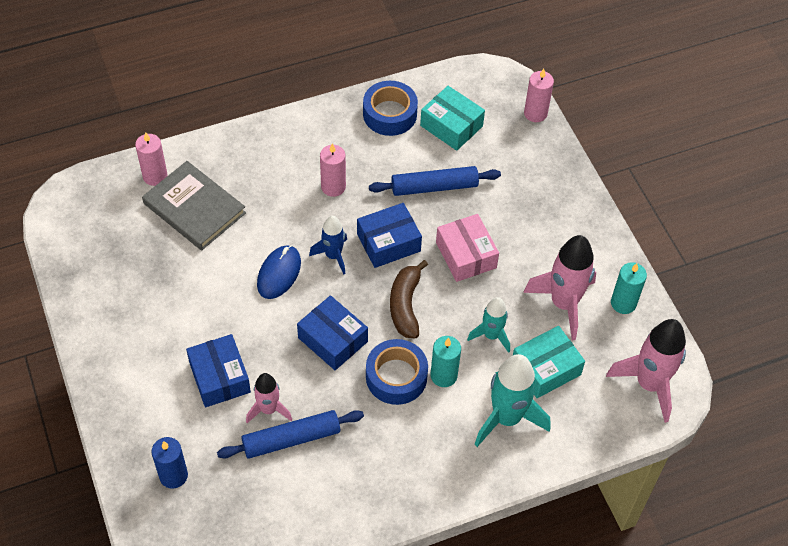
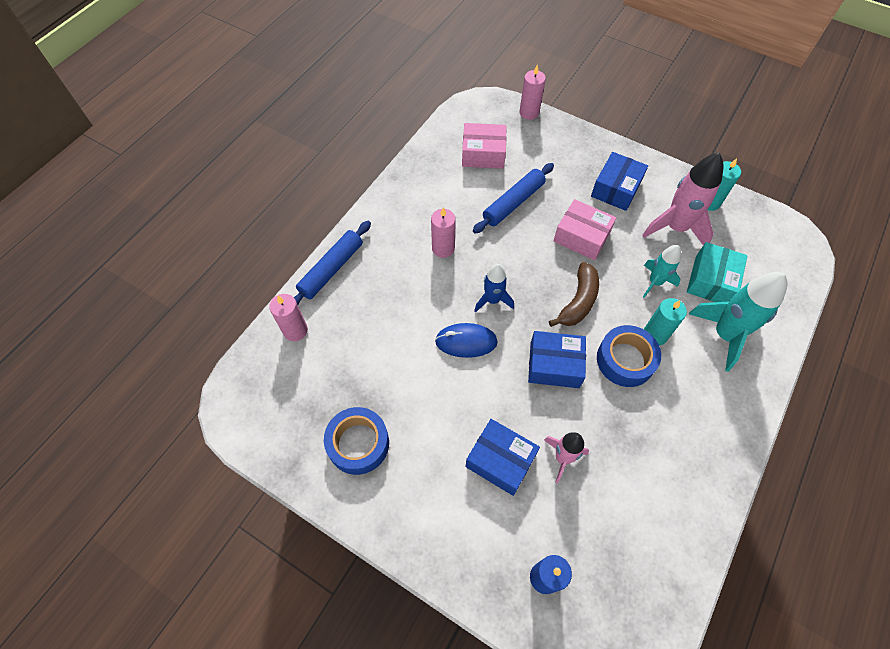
camera: 35 degrees left, 5 degrees up
grey book [142,161,246,251] -> none
blue rolling pin [217,410,364,459] -> blue rolling pin moved to [294,221,371,305]
blue mouse [257,245,301,299] -> blue mouse turned 75 degrees counterclockwise [435,323,498,358]
blue box [357,203,422,268] -> blue box moved to [591,152,648,211]
blue tape [363,81,418,136] -> blue tape moved to [324,407,389,475]
brown banana [390,260,428,338] -> brown banana turned 120 degrees counterclockwise [549,262,599,327]
turquoise box [420,86,485,151] -> pink box [462,123,507,169]
pink rocket [606,319,686,423] -> none

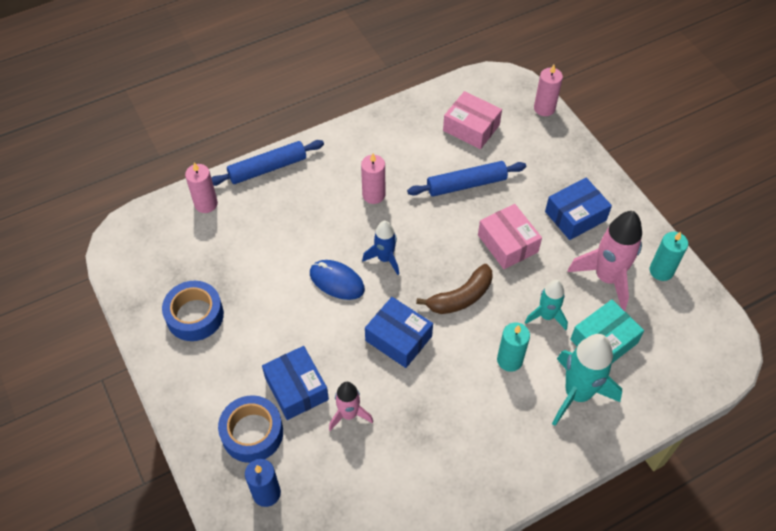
camera: 30 degrees right, 5 degrees down
blue tape [597,325,661,387] -> blue tape moved to [218,395,283,463]

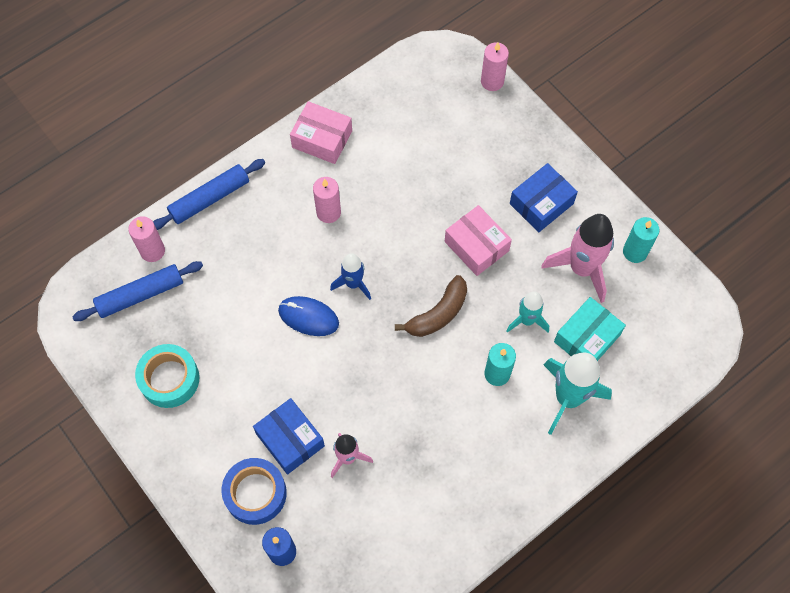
camera: 10 degrees left, 10 degrees up
blue tape [162,281,224,341] -> turquoise tape [135,344,199,408]
blue box [365,297,433,368] -> none
blue rolling pin [407,161,526,196] -> blue rolling pin moved to [72,261,203,321]
pink box [443,91,502,149] -> pink box moved to [290,101,352,164]

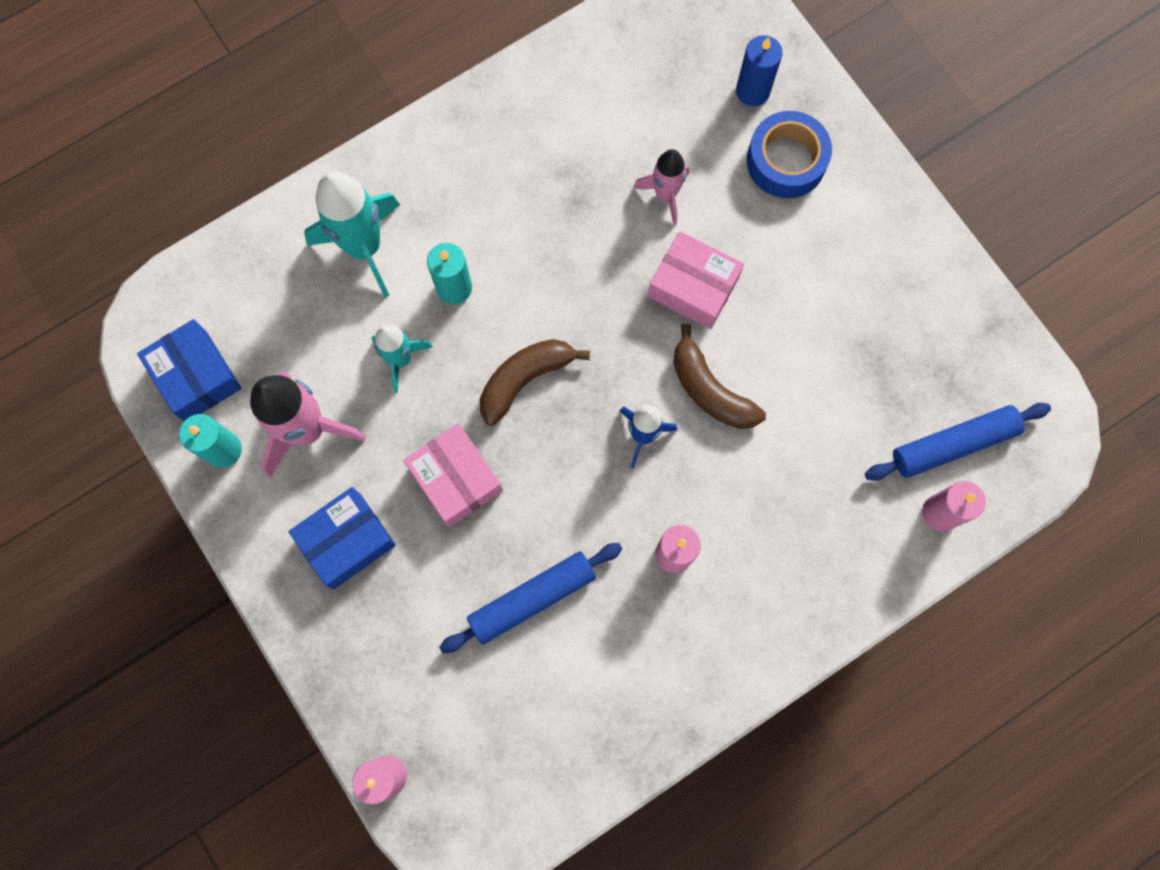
camera: 175 degrees left, 10 degrees up
turquoise tape [135,344,199,408] -> none
blue rolling pin [153,159,265,230] -> blue rolling pin moved to [439,543,622,653]
blue box [253,398,325,474] -> blue box moved to [137,319,242,421]
blue mouse [278,296,339,336] -> brown banana [673,324,766,429]
pink box [290,101,352,164] -> pink box moved to [648,231,744,329]
turquoise box [554,297,626,361] -> none

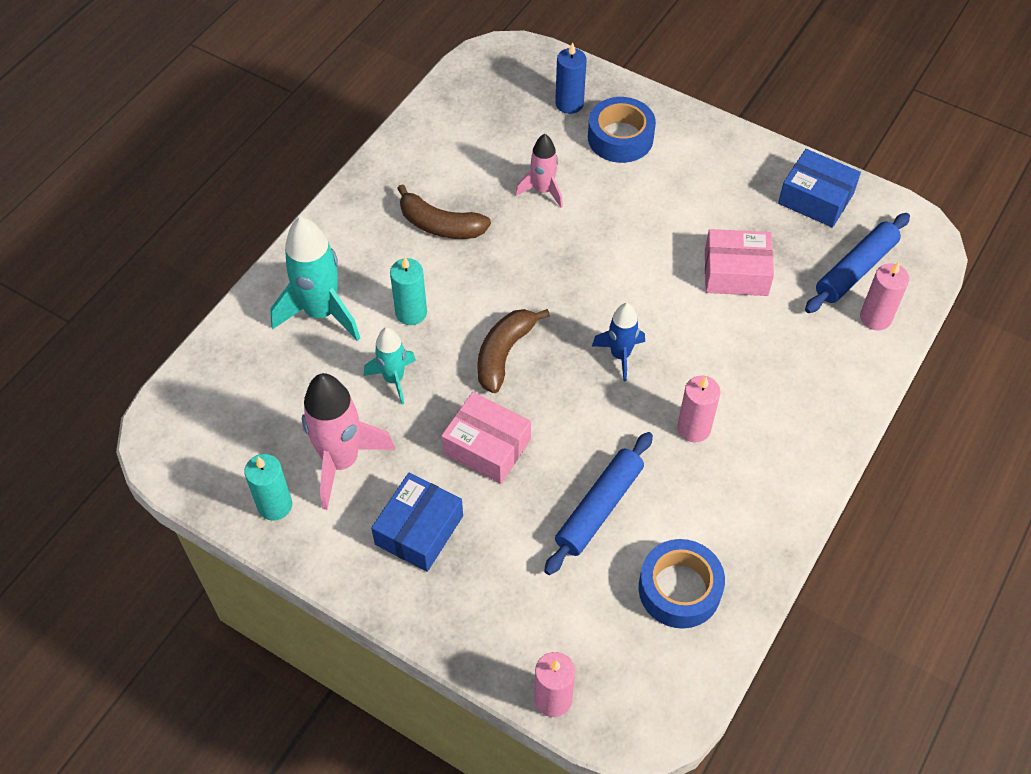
camera: 25 degrees left, 20 degrees down
blue box [137,319,242,421] -> blue box moved to [778,149,861,228]
pink box [648,231,744,329] -> pink box moved to [705,229,774,296]
brown banana [673,324,766,429] -> brown banana moved to [397,184,491,239]
none -> blue tape [639,539,725,629]

